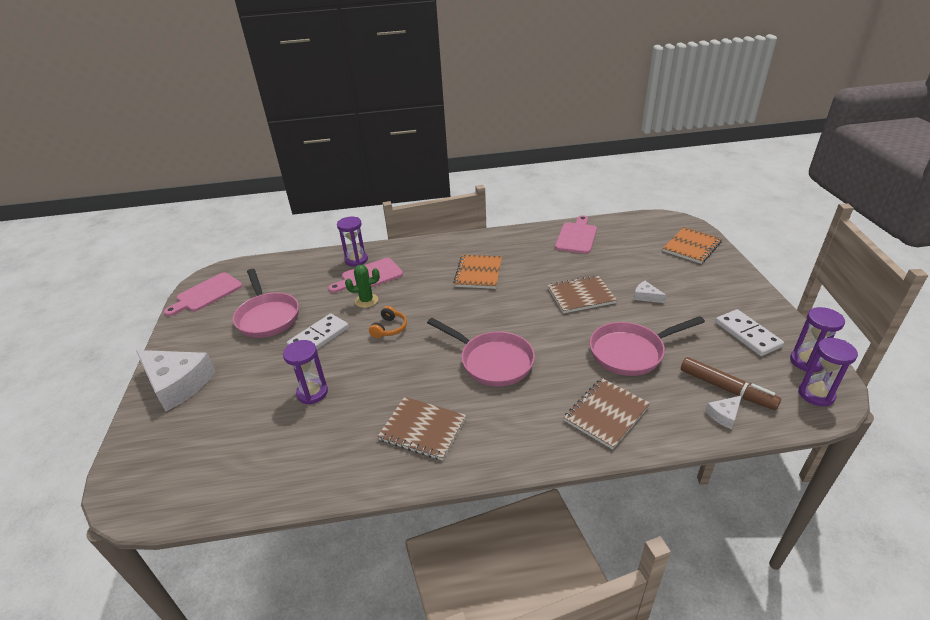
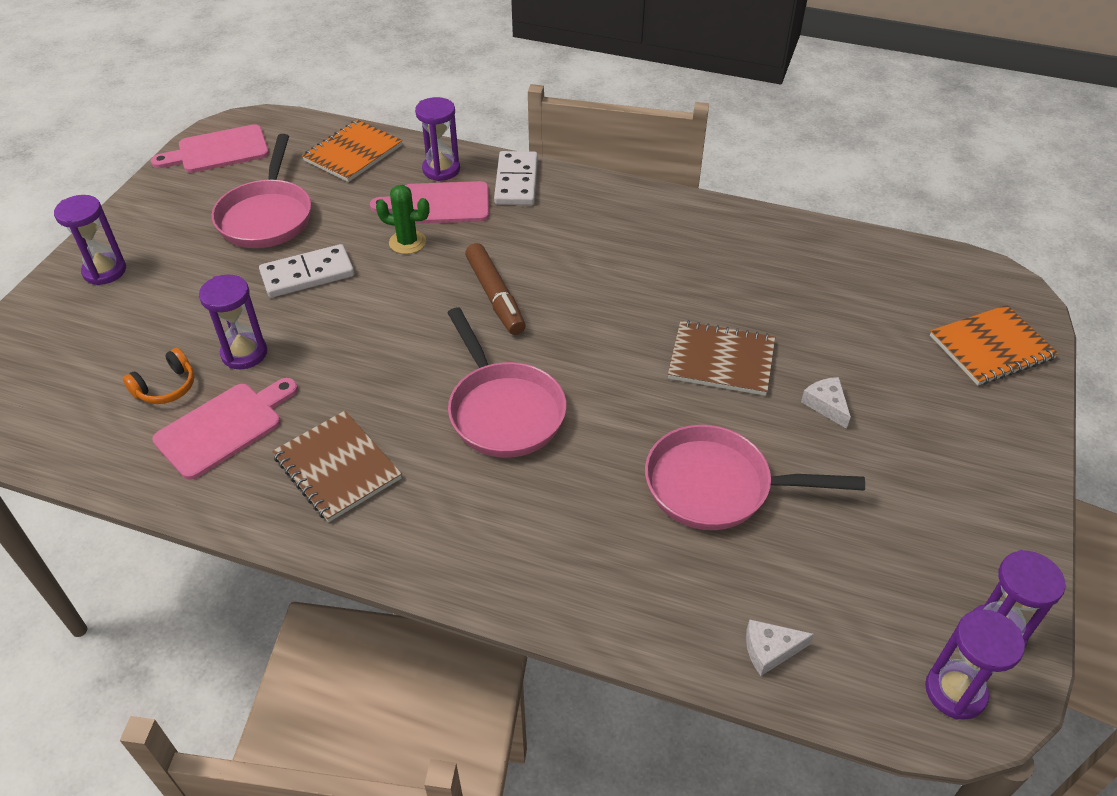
camera: 25 degrees right, 10 degrees up
white cheese [136,350,216,411] -> purple hourglass [54,195,126,285]
orange headphones [369,306,407,338] -> orange headphones moved to [123,348,195,404]
orange notebook [453,255,502,289] -> orange notebook moved to [302,120,402,182]
pink cutting board [555,215,597,254] -> pink cutting board moved to [152,378,298,480]
brown notebook [564,378,650,449] -> none
brown marker [681,357,781,410] -> brown marker moved to [465,243,526,335]
white domino [715,309,784,356] -> white domino moved to [494,151,538,205]

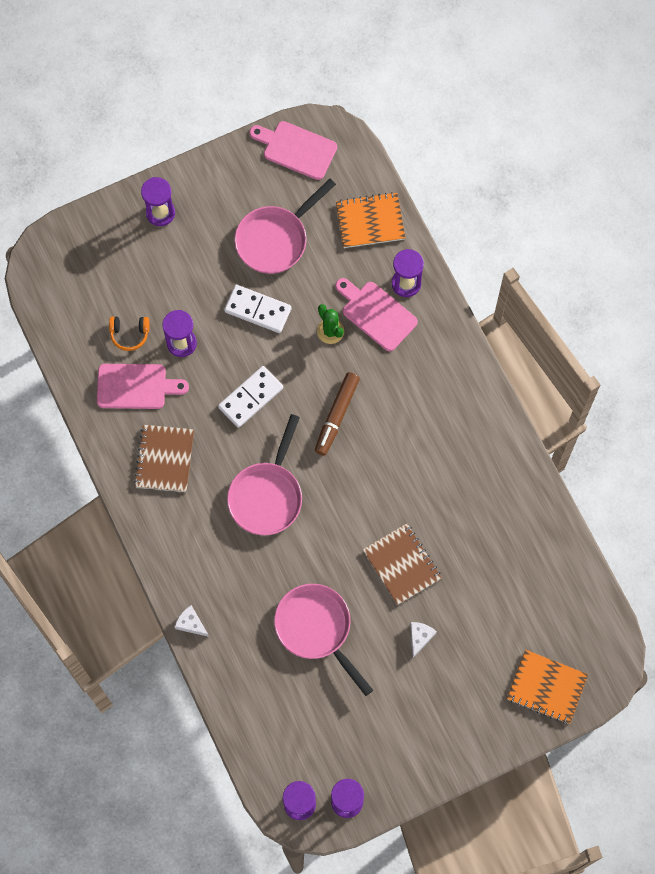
camera: 45 degrees right, 25 degrees up
white domino [494,151,538,205] -> white domino moved to [218,366,283,428]
white cheese [746,620,814,676] -> white cheese moved to [175,605,209,637]

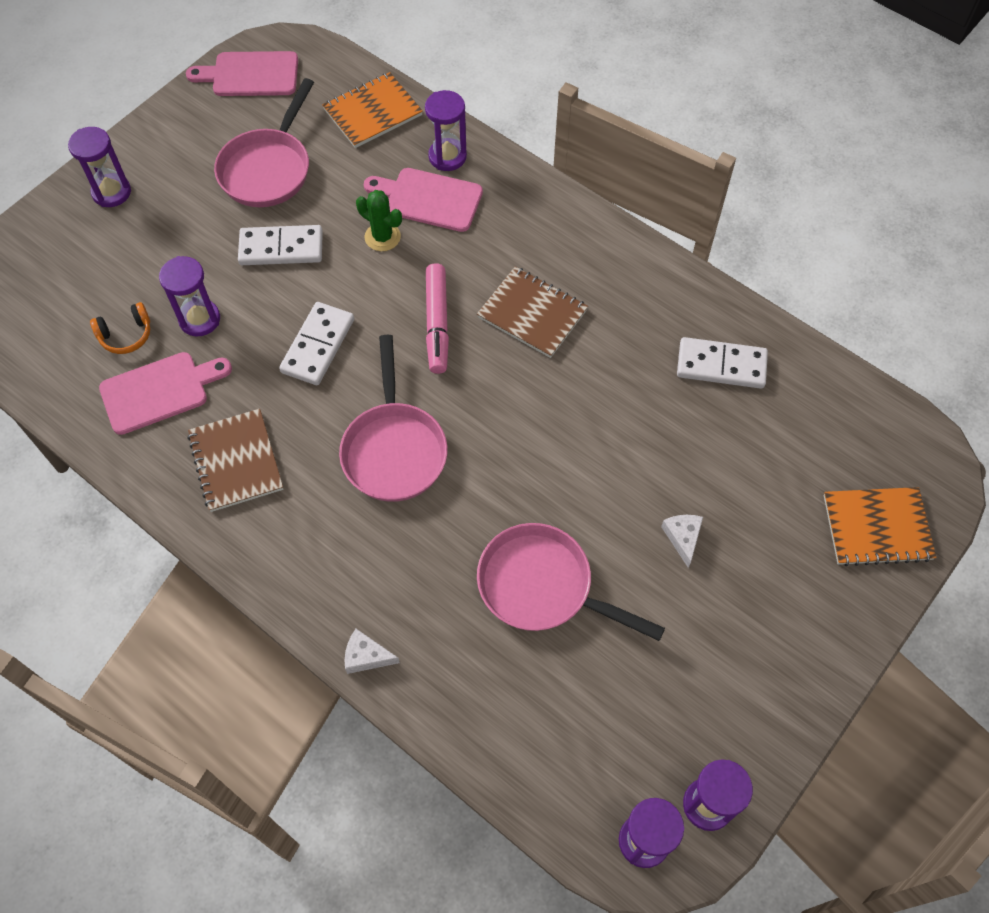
camera: 25 degrees left, 10 degrees down
brown marker [315,372,360,456] -> pink marker [426,263,449,374]
brown notebook [363,523,442,605] -> brown notebook moved to [477,266,588,358]
none -> white domino [677,337,768,389]

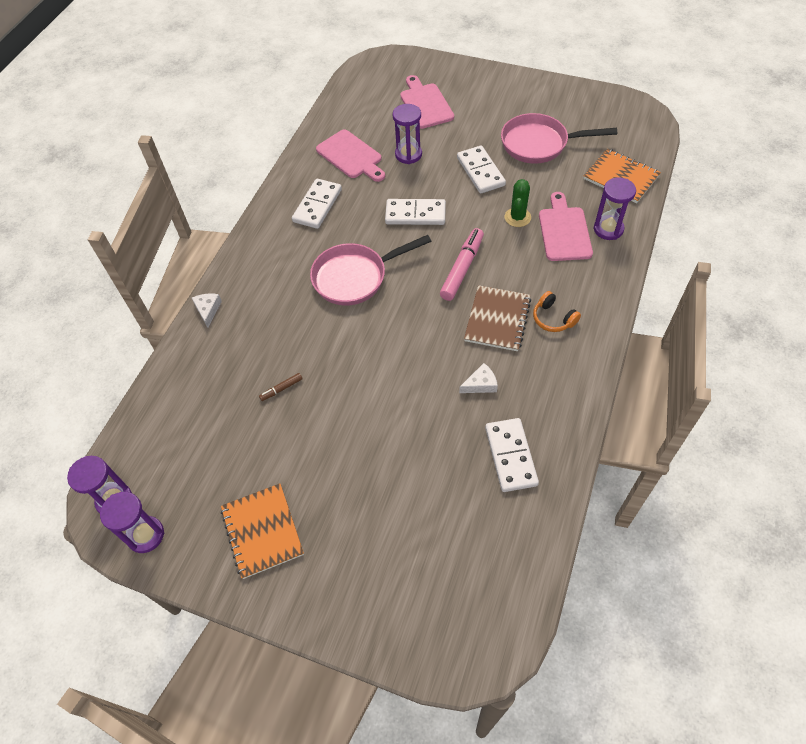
camera: 75 degrees right, 5 degrees down
purple hourglass [68,127,131,207] -> none
orange headphones [90,302,150,354] -> orange headphones moved to [533,291,581,332]
pink cutting board [186,51,298,96] -> pink cutting board moved to [400,75,454,129]
brown notebook [187,409,283,512] -> white domino [292,178,342,229]
pink marker [426,263,449,374] -> pink marker turned 135 degrees clockwise [440,228,484,301]
pink pan [477,523,665,641] -> brown marker [259,373,303,401]
white cheese [661,515,703,568] -> white cheese moved to [459,363,498,393]
orange notebook [824,487,936,566] -> orange notebook moved to [221,483,304,579]

